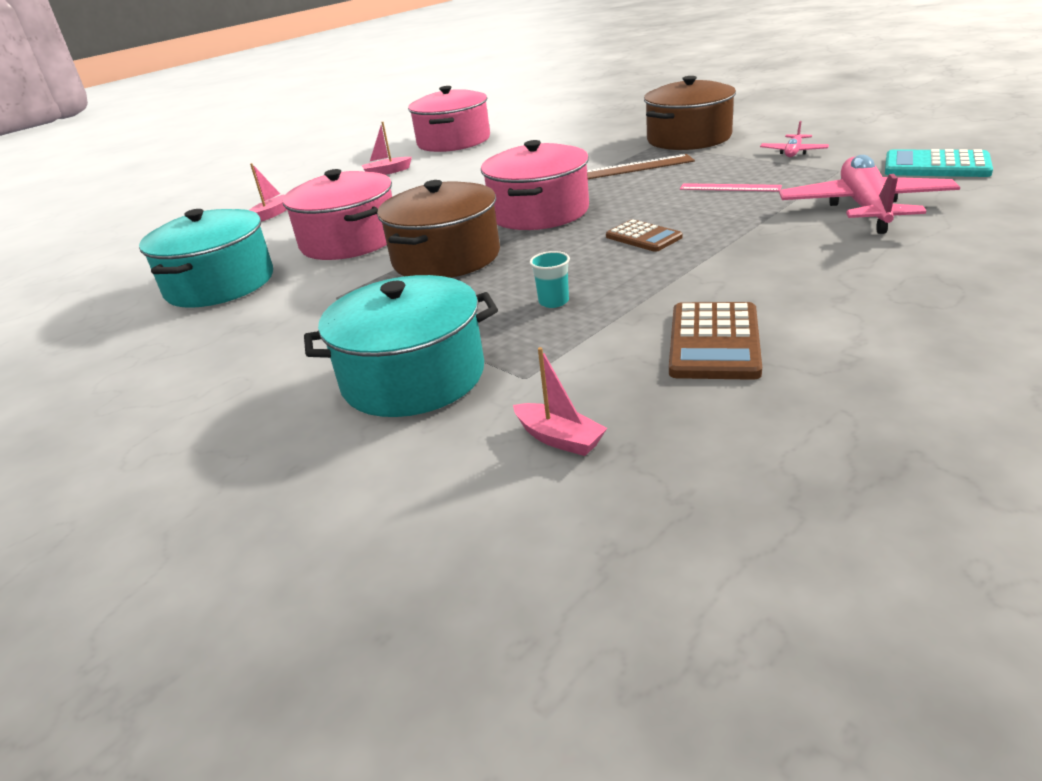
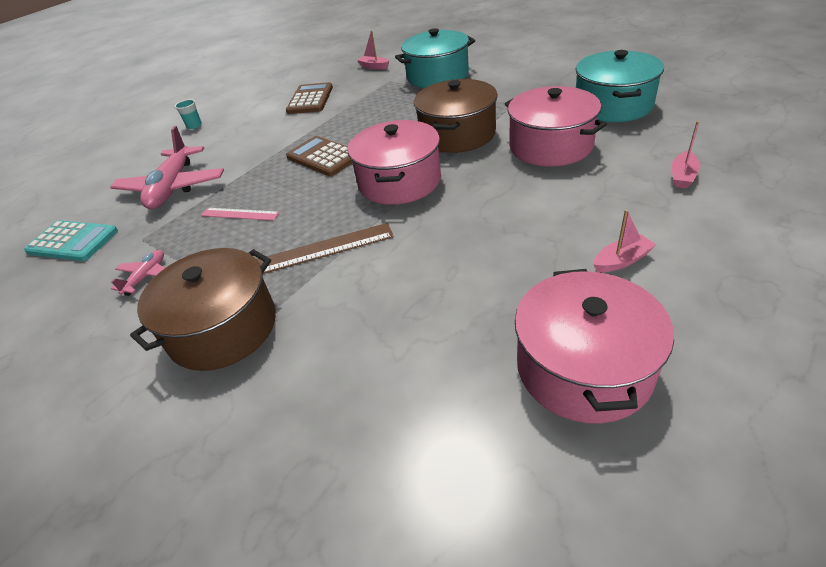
camera: 175 degrees right, 10 degrees up
turquoise cup [530,251,570,308] -> turquoise cup moved to [175,99,202,129]
brown calculator [606,219,683,252] -> brown calculator [286,136,352,176], size x1.51

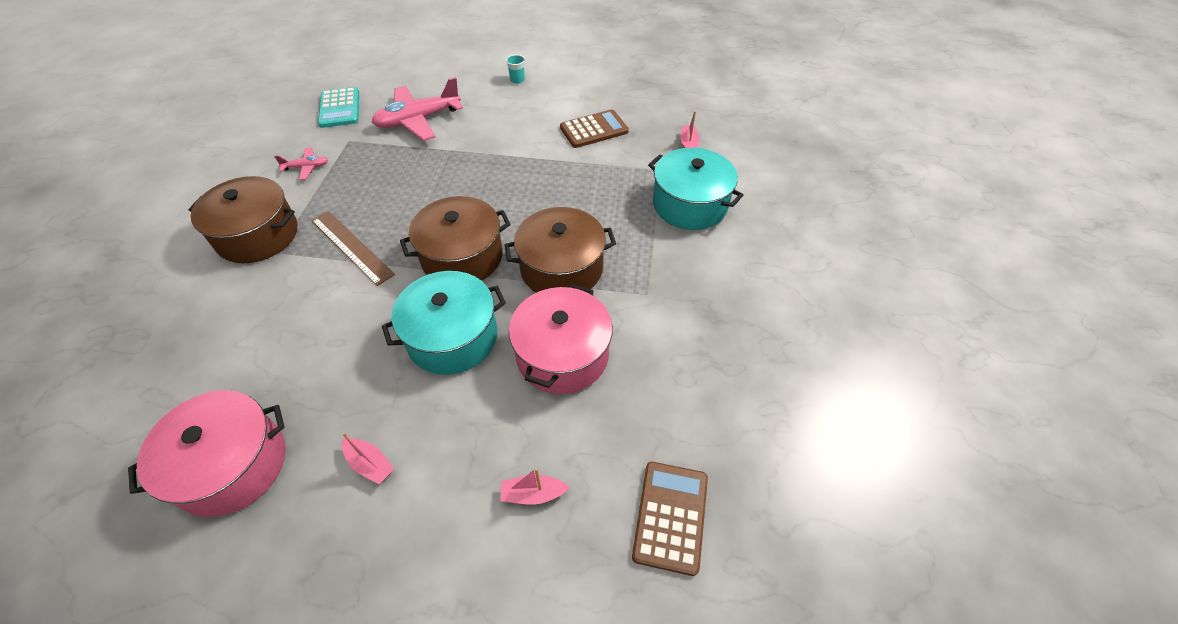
camera: 55 degrees right, 10 degrees up
pink ruler [201,208,280,221] -> none
brown calculator [286,136,352,176] -> brown calculator moved to [632,462,708,576]
pink pot [348,120,441,205] -> brown pot [400,196,511,281]
turquoise pot [576,50,664,122] -> turquoise pot moved to [382,271,506,375]

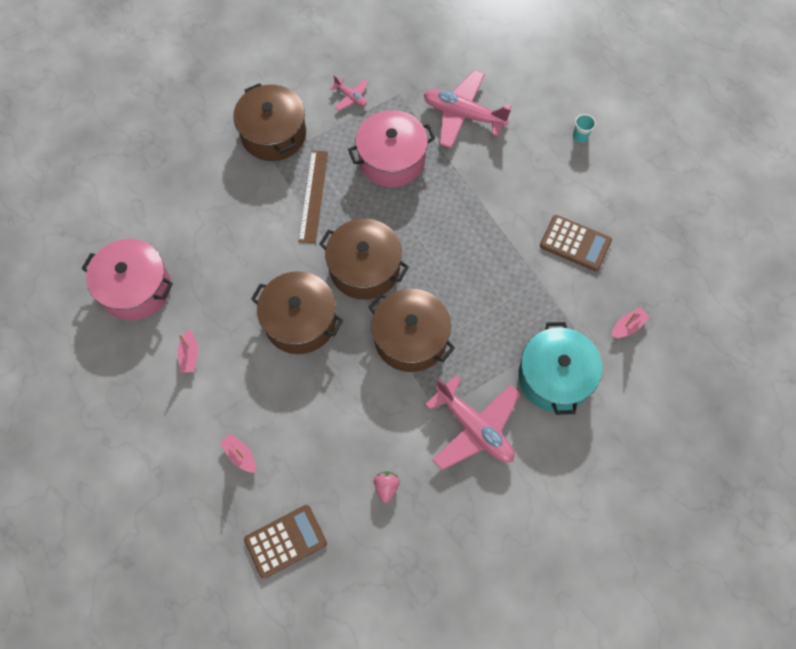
camera: 50 degrees right, 15 degrees up
turquoise calculator [318,87,359,128] -> none
turquoise pot [382,271,506,375] -> brown pot [251,271,343,354]
pink pot [509,284,613,394] -> pink pot moved to [348,110,435,188]
none -> pink strawberry [374,471,400,503]
none -> pink plane [425,375,520,470]

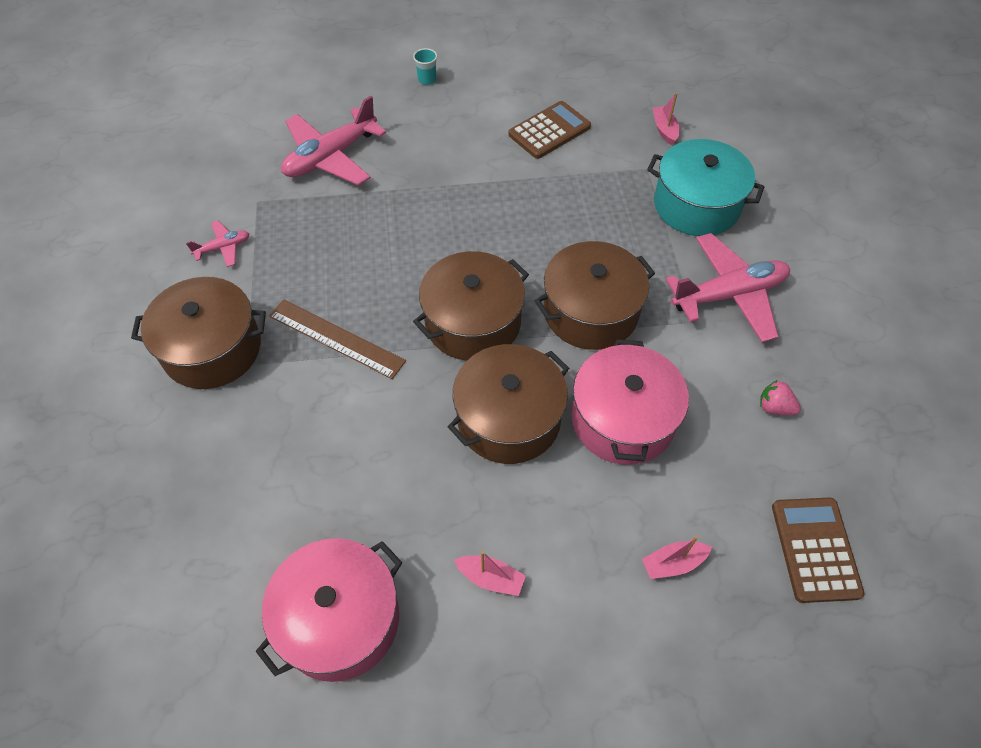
camera: 65 degrees left, 10 degrees down
pink pot [348,110,435,188] -> pink pot moved to [572,339,689,465]

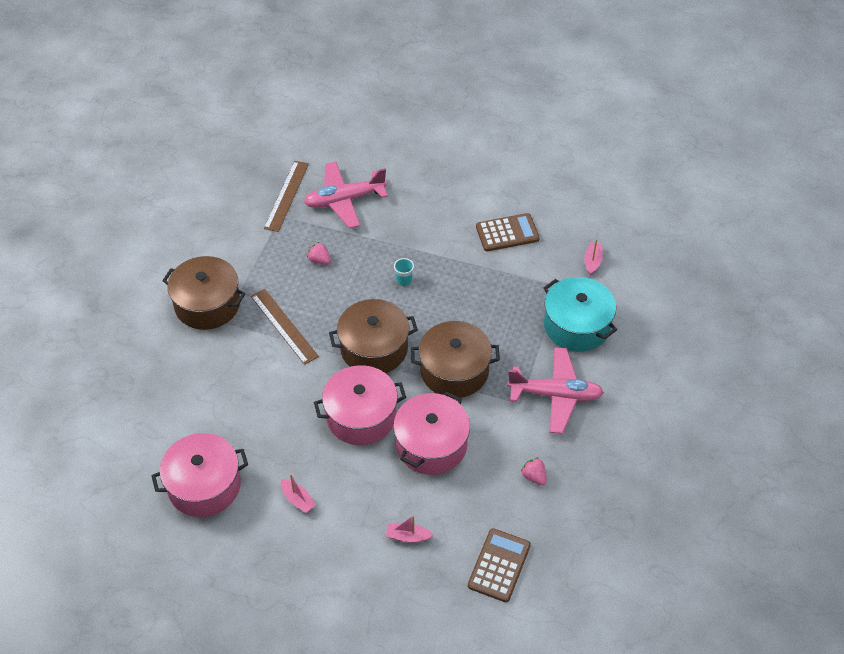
camera: 25 degrees right, 5 degrees down
pink plane [186,221,249,267] -> none
turquoise cup [413,48,437,85] -> turquoise cup moved to [394,258,414,286]
brown pot [448,344,569,464] -> pink pot [314,365,406,445]
none -> brown ruler [264,161,309,232]
none -> pink strawberry [307,242,331,264]

